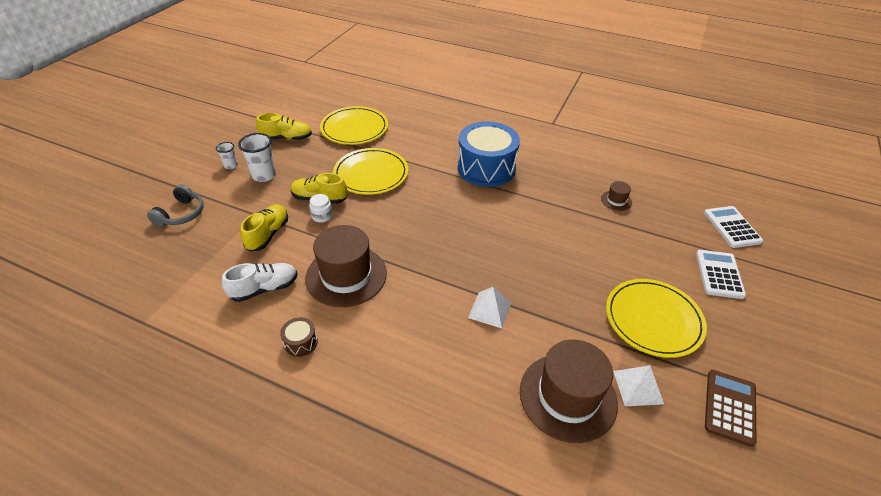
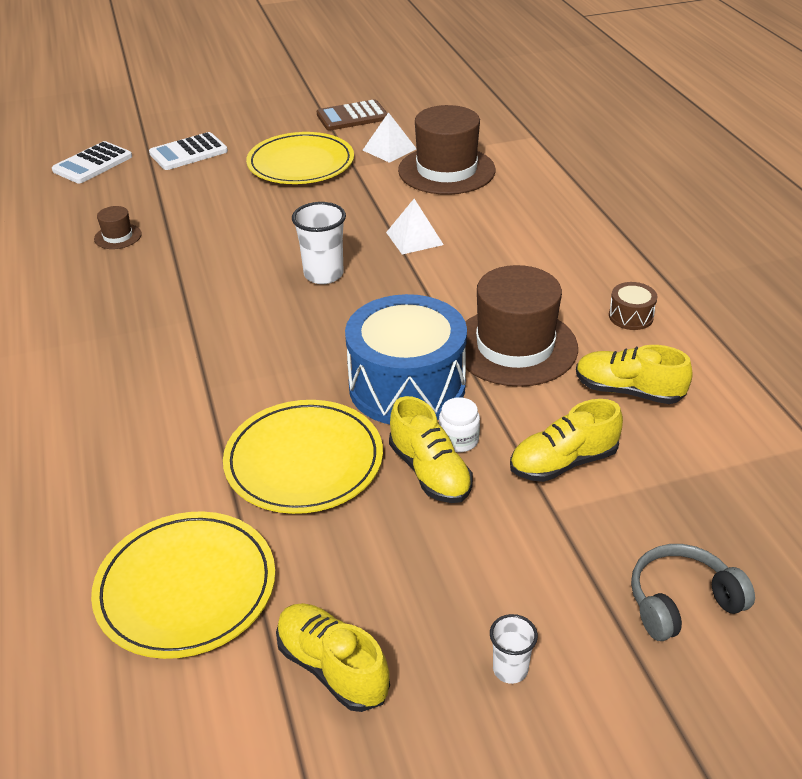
camera: 130 degrees left, 5 degrees down
white shoe [222,263,298,302] -> yellow shoe [576,345,693,404]
white cup [238,133,276,182] -> white cup moved to [292,202,346,284]
blue drum [458,122,520,187] -> blue drum moved to [345,294,467,424]

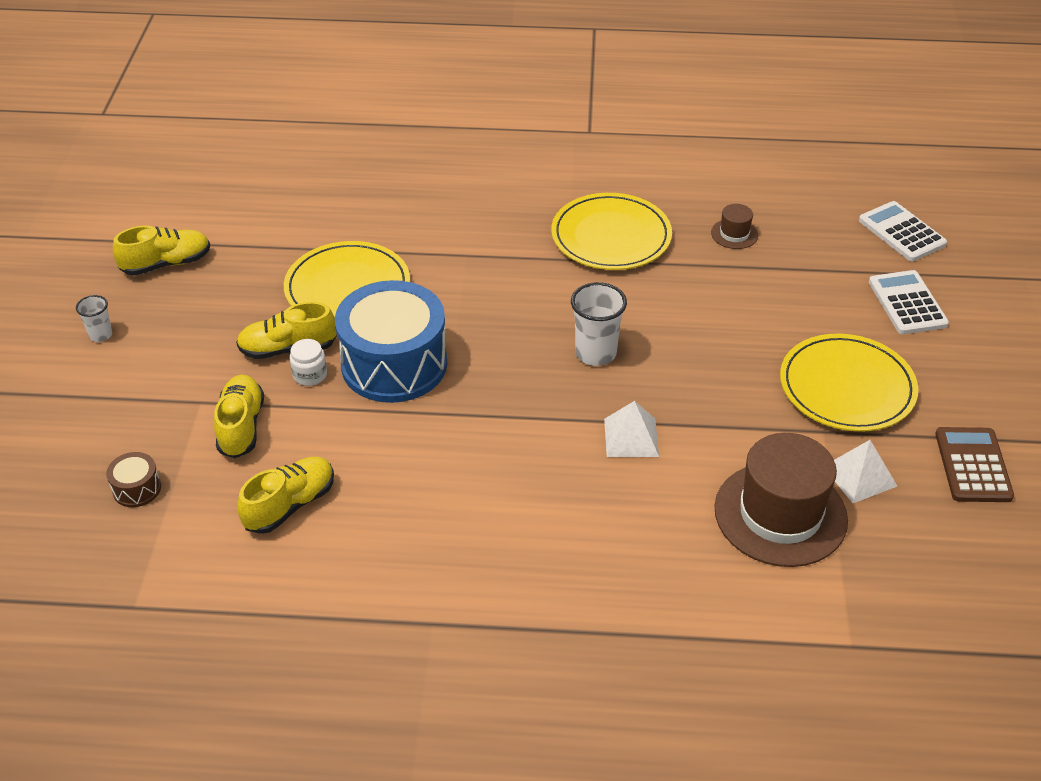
camera: 110 degrees right, 5 degrees up
yellow plate [91,511,275,659] -> yellow plate moved to [551,193,672,270]
brown hat [462,265,578,387] -> none
brown drum [609,282,658,330] -> brown drum moved to [106,452,161,507]
grey headphones [631,544,755,641] -> none

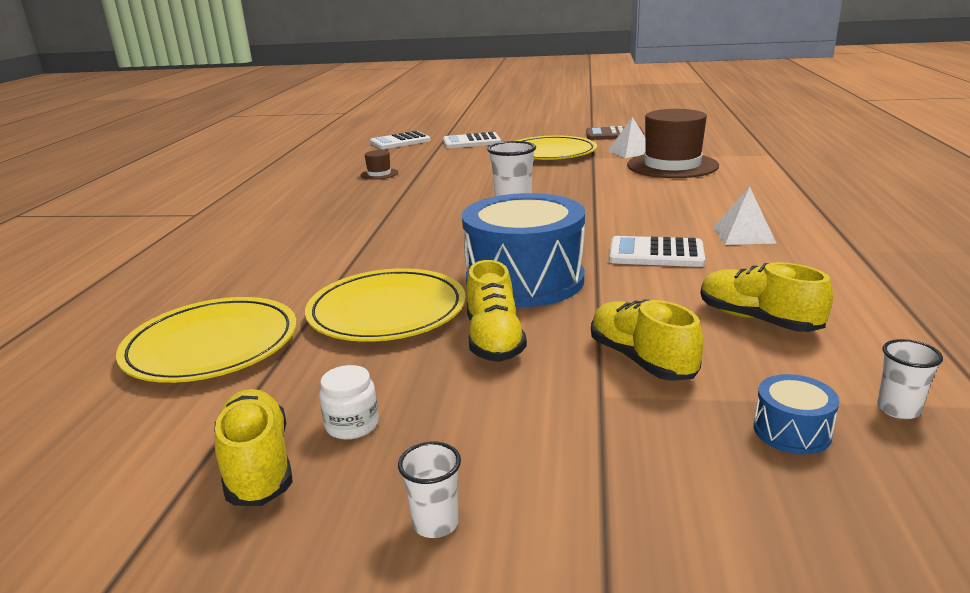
camera: 85 degrees left, 20 degrees down
brown drum [106,452,161,507] -> blue drum [754,374,840,455]
yellow shoe [214,375,264,458] -> yellow shoe turned 60 degrees clockwise [591,300,704,381]
white jar [290,339,327,386] -> white jar moved to [319,365,379,440]
yellow plate [551,193,672,270] -> yellow plate moved to [116,297,297,383]
white pyramid [604,401,659,457] -> white pyramid moved to [714,187,777,245]
none -> white calculator [609,236,705,267]
none -> white cup [877,339,943,419]

